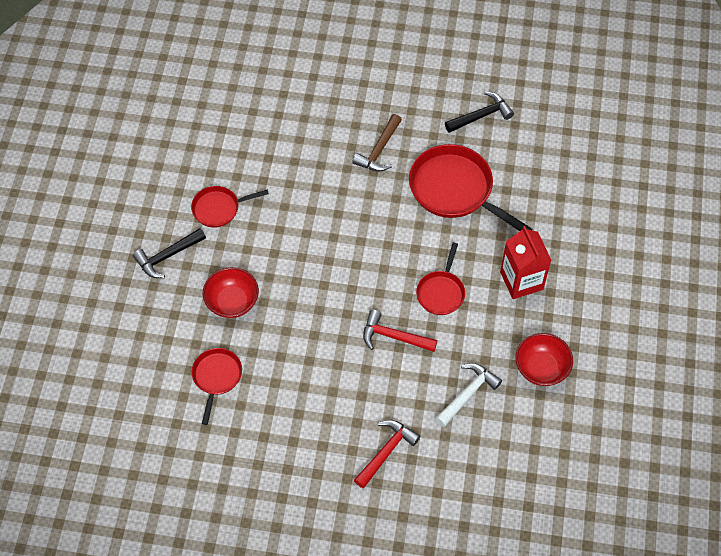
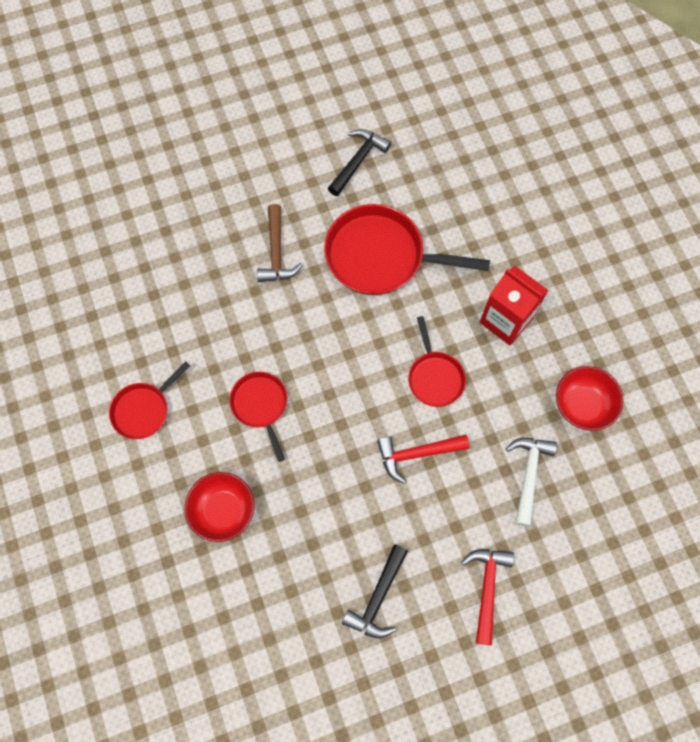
camera: 30 degrees left, 10 degrees up
black hammer [133,228,206,278] -> black hammer moved to [342,544,408,638]
red pan [192,348,242,425] -> red pan moved to [229,372,288,462]

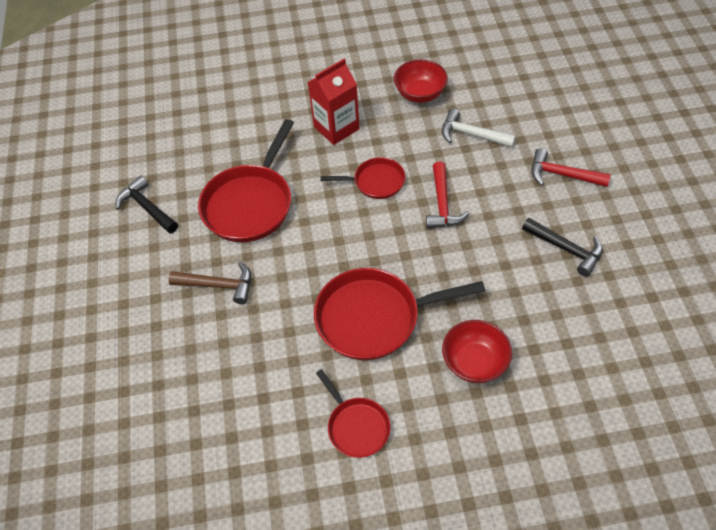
camera: 75 degrees left, 15 degrees down
red pan [229,372,288,462] -> red pan [314,268,485,360], size x1.79

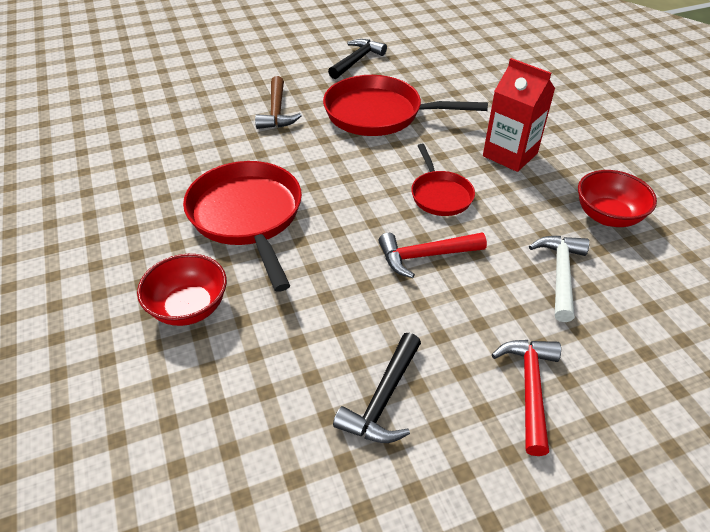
camera: 75 degrees right, 10 degrees down
red pan [316,369,390,458] -> none

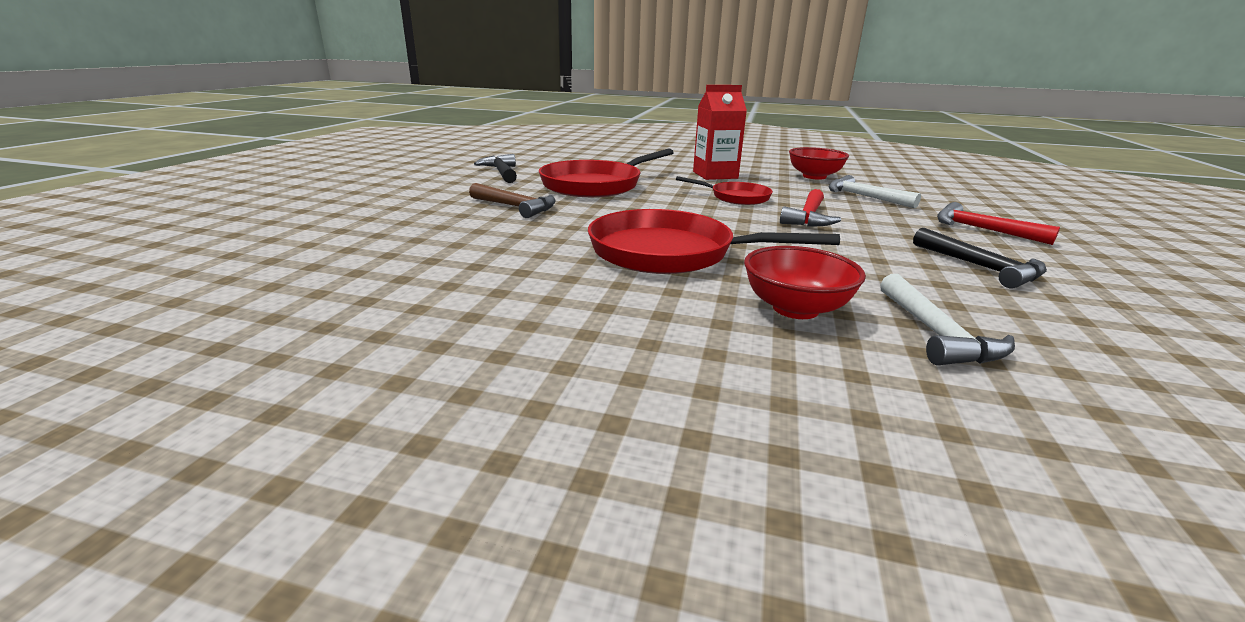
camera: 55 degrees left, 20 degrees down
none -> white hammer [880,274,1015,366]

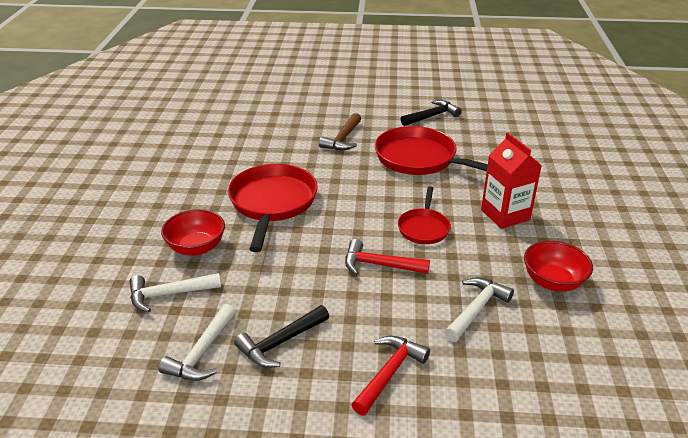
camera: 80 degrees right, 10 degrees up
none -> white hammer [158,304,236,381]

